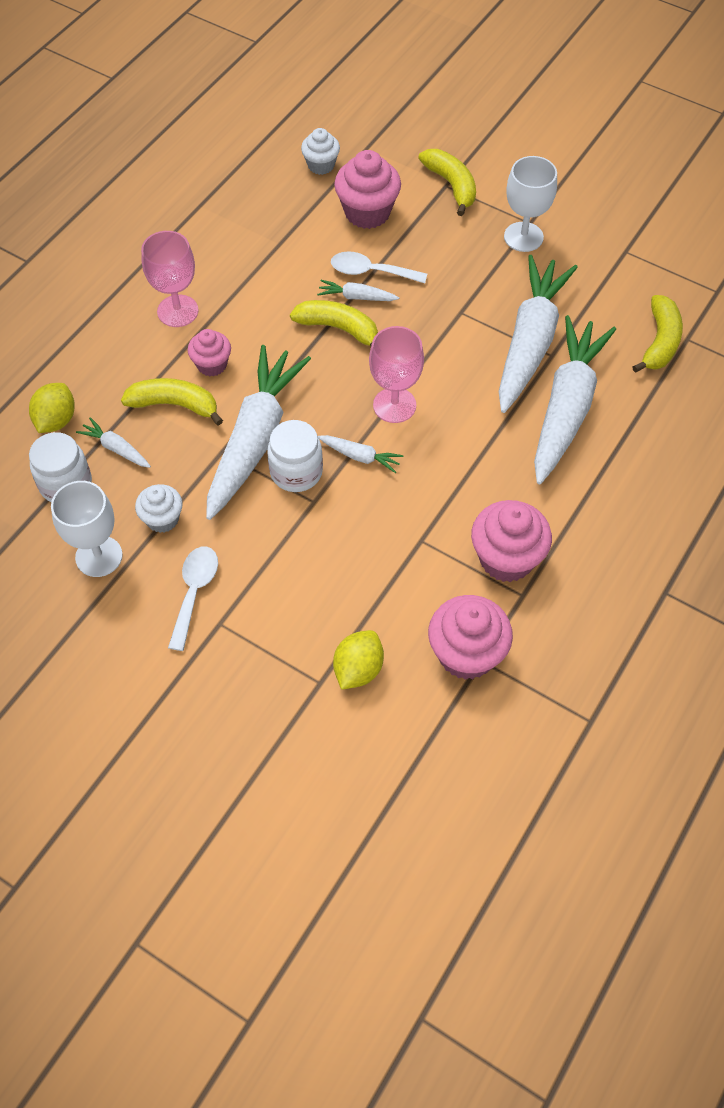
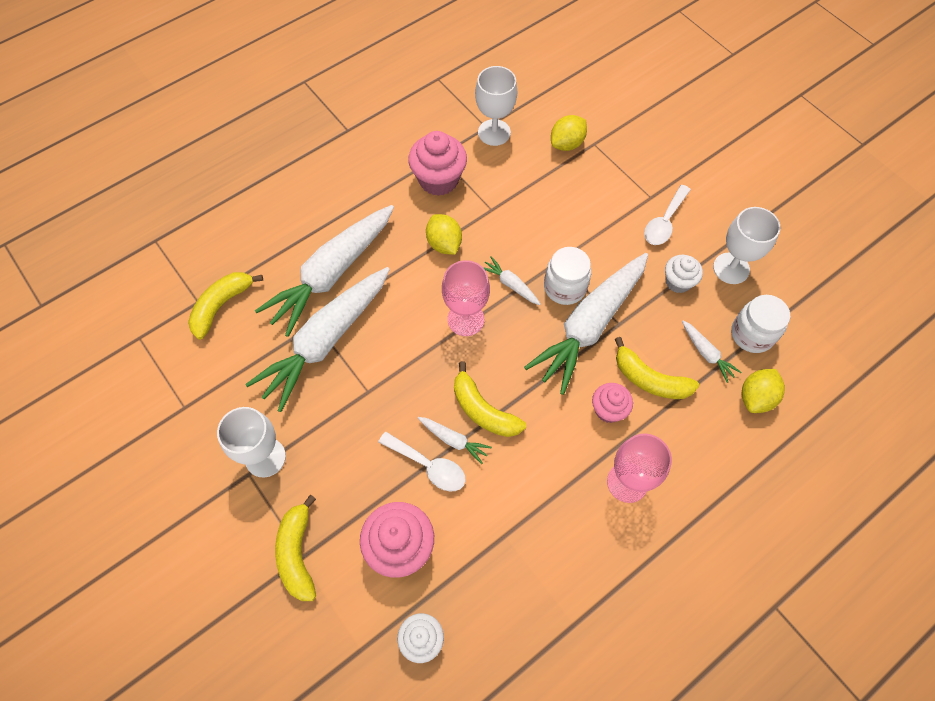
camera: 160 degrees left, 5 degrees up
pink cupcake [428,595,513,680] -> white goblet [475,66,517,146]
none -> yellow lemon [426,214,462,255]

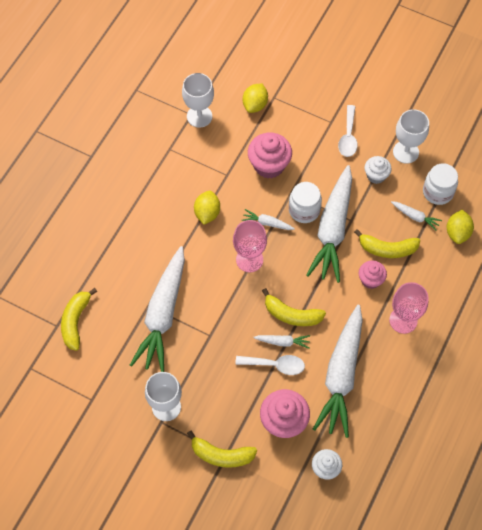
camera: 25 degrees left, 0 degrees up
white carrot [255,205,394,337] -> white carrot moved to [313,305,363,438]
yellow banana [275,495,316,601] -> yellow banana turned 45 degrees counterclockwise [187,430,257,468]
pink cupcake [408,131,467,196] -> pink cupcake moved to [248,133,292,178]
yellow lemon [426,214,462,255] -> yellow lemon turned 60 degrees clockwise [194,191,220,225]

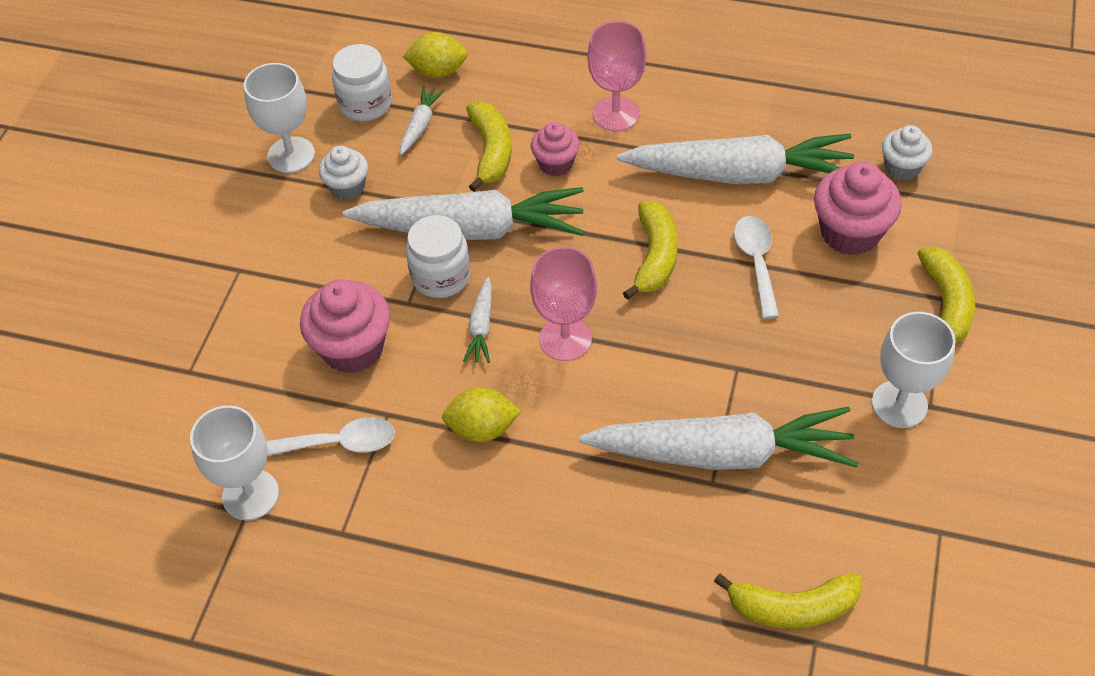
camera: 100 degrees left, 10 degrees down
yellow lemon [243,84,268,113] -> none
white carrot [253,335,310,349] -> none
white spoon [338,105,358,157] -> white spoon moved to [266,417,395,456]

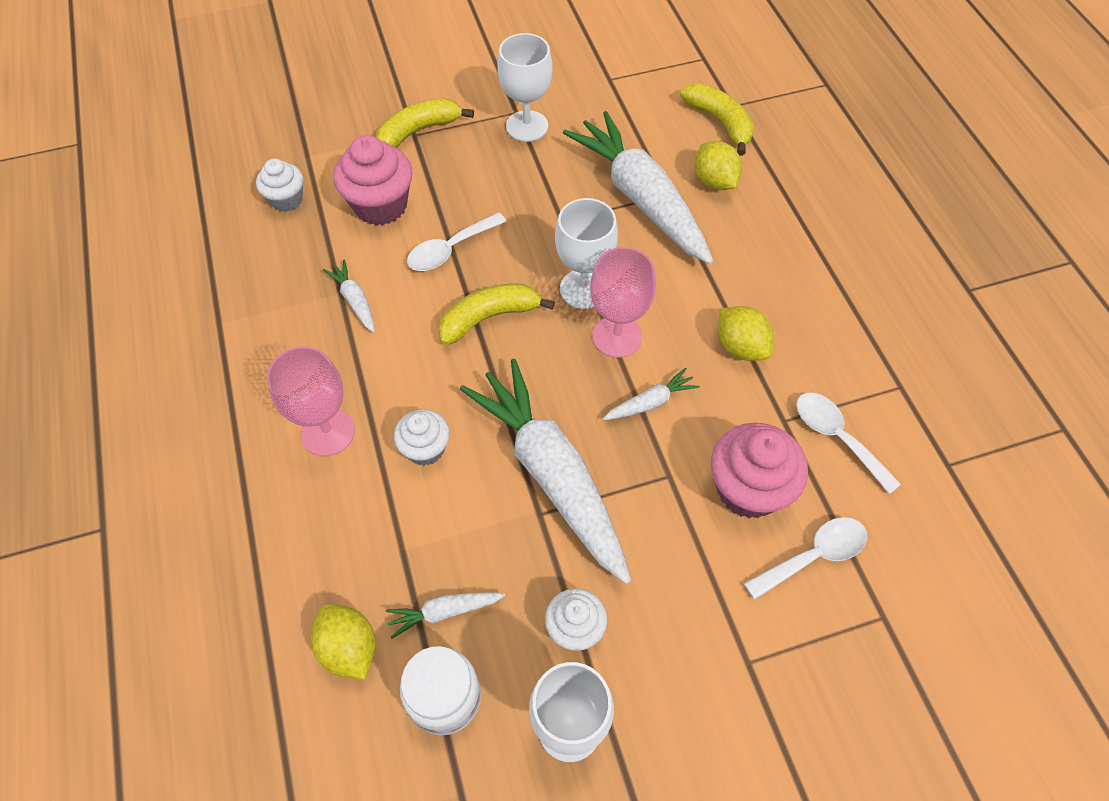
camera: 125 degrees left, 5 degrees up
white goblet [190,405,279,520] -> white goblet moved to [555,198,618,309]
white jar [406,215,471,298] -> none
yellow banana [466,101,512,192] -> none
pink cupcake [531,122,580,176] -> white cupcake [394,409,450,466]
white carrot [617,134,854,184] -> white carrot [323,259,375,333], size x0.41
none -> yellow lemon [695,141,742,190]
none -> white spoon [744,517,867,600]

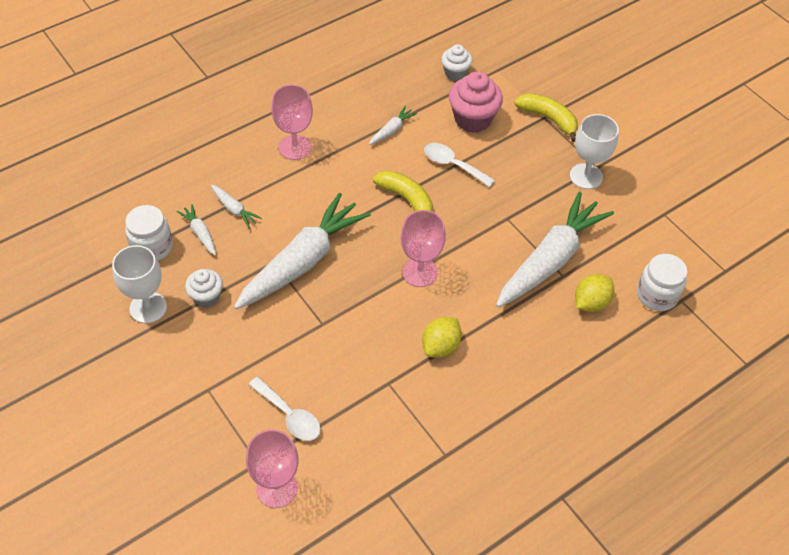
camera: 70 degrees right, 5 degrees down
yellow lemon [311,604,376,680] -> none
white cupcake [394,409,450,466] -> none
white goblet [555,198,618,309] -> none
white carrot [603,368,700,420] -> white carrot moved to [211,185,262,228]
yellow banana [680,83,754,156] -> white jar [637,254,688,311]
pink cupcake [711,423,808,518] -> none
white spoon [796,393,901,494] -> none
none -> pink goblet [246,430,299,508]

